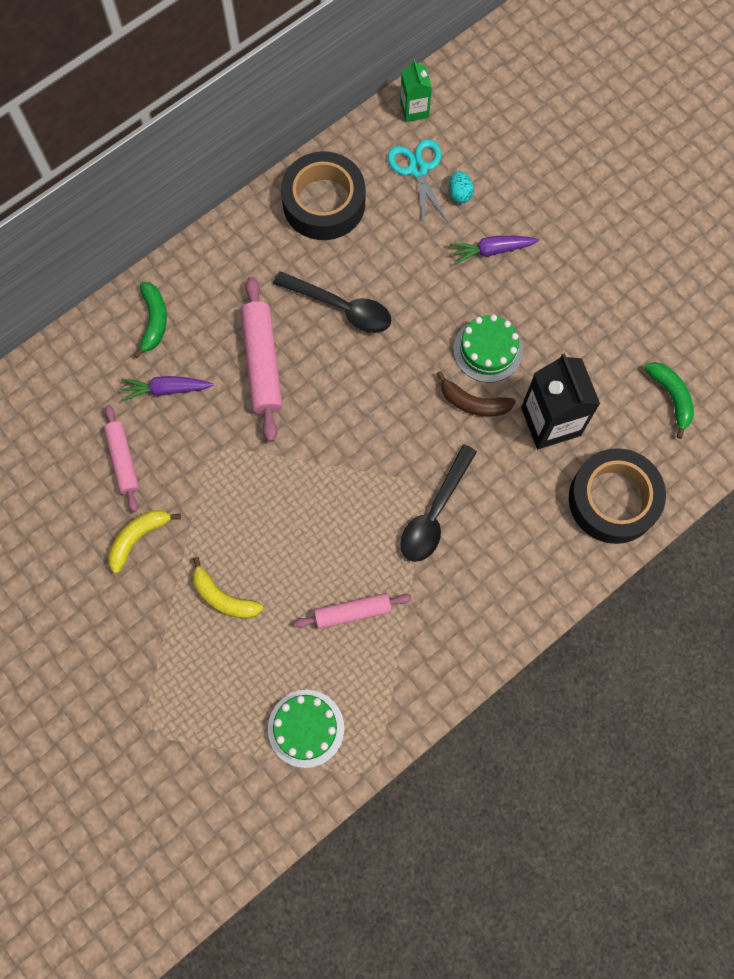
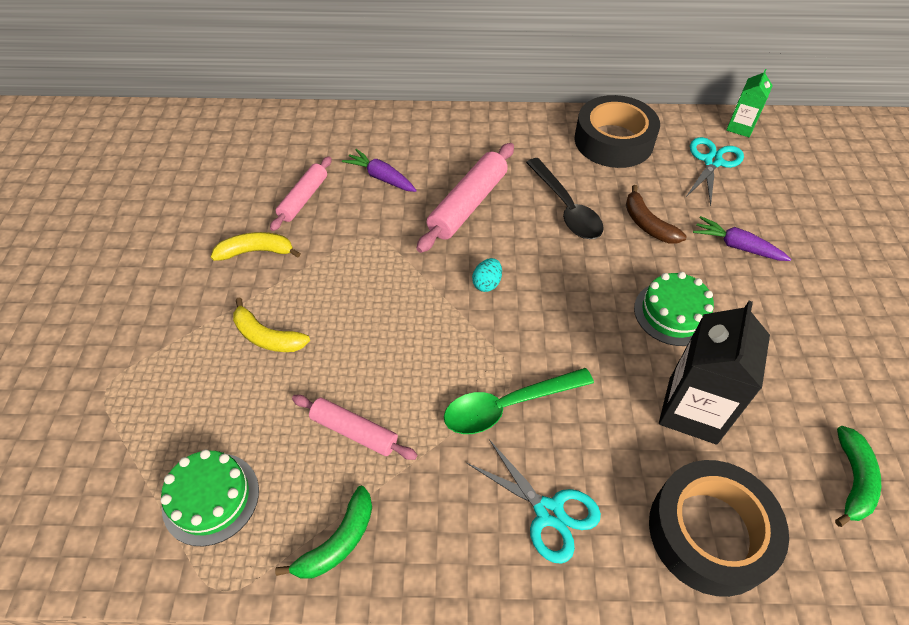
camera: 40 degrees right, 20 degrees down
green banana [133,282,167,358] -> green banana moved to [275,486,372,579]
yellow banana [192,557,264,619] -> yellow banana turned 45 degrees counterclockwise [233,297,310,352]
black spoon [401,445,477,562] -> green spoon [444,368,594,434]
brown banana [437,371,516,417] -> brown banana moved to [626,185,687,244]
turquoise egg [449,171,474,203] -> turquoise egg moved to [472,258,502,292]
none -> turquoise scissors [467,439,601,564]

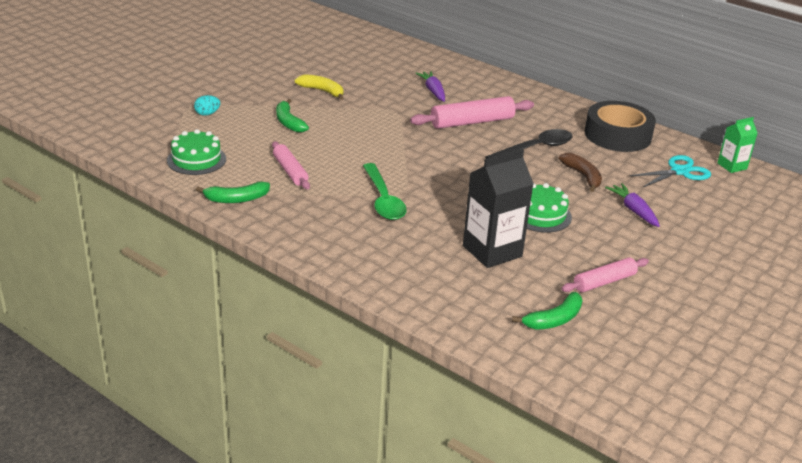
camera: 35 degrees right, 20 degrees down
yellow banana [233,297,310,352] -> green banana [276,99,309,133]
pink rolling pin [270,156,332,231] -> pink rolling pin moved to [561,257,649,292]
green spoon [444,368,594,434] -> green spoon turned 120 degrees counterclockwise [363,163,407,220]
turquoise scissors [467,439,601,564] -> none
turquoise egg [472,258,502,292] -> turquoise egg moved to [194,95,221,116]
black spoon [526,158,604,239] -> black spoon turned 135 degrees counterclockwise [485,129,573,159]
brown banana [626,185,687,244] -> brown banana turned 150 degrees clockwise [559,153,602,192]
black tape [649,460,789,597] -> none

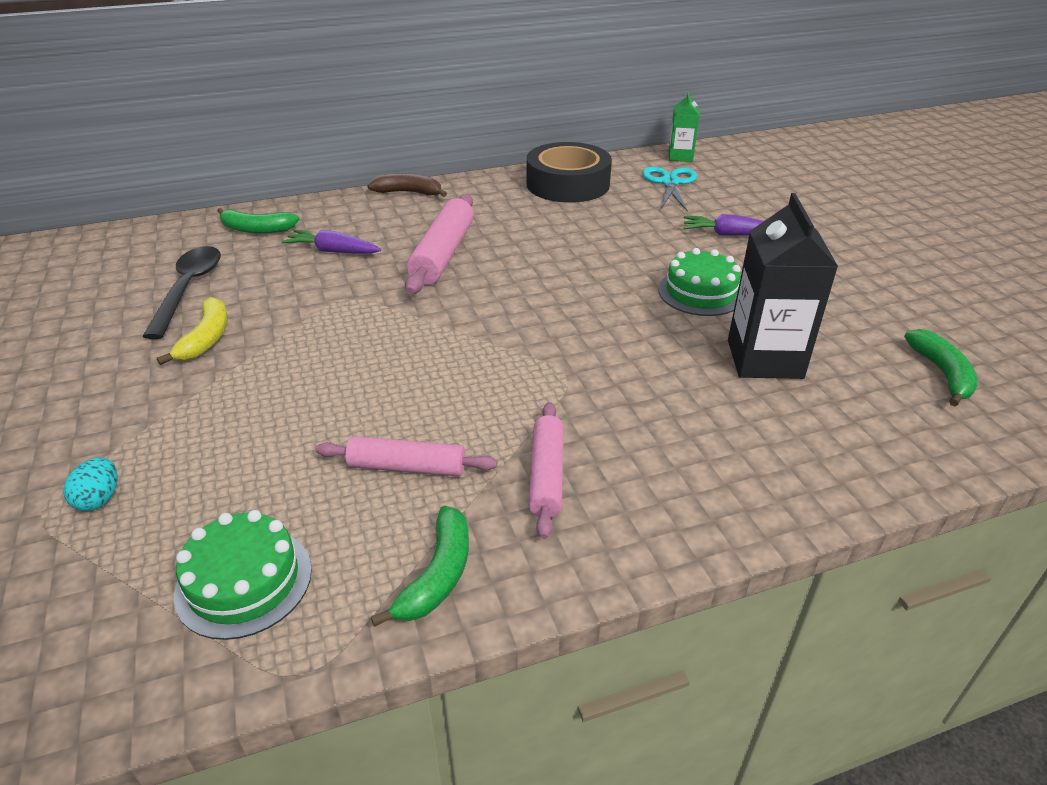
camera: 55 degrees left, 5 degrees up
green banana [276,99,309,133] -> green banana moved to [217,208,300,234]
yellow banana [294,74,344,100] -> yellow banana turned 120 degrees clockwise [157,297,228,365]
green spoon [363,163,407,220] -> none
black spoon [485,129,573,159] -> black spoon moved to [142,246,221,339]
brown banana [559,153,602,192] -> brown banana moved to [367,173,447,197]
pink rolling pin [561,257,649,292] -> pink rolling pin moved to [529,402,564,539]

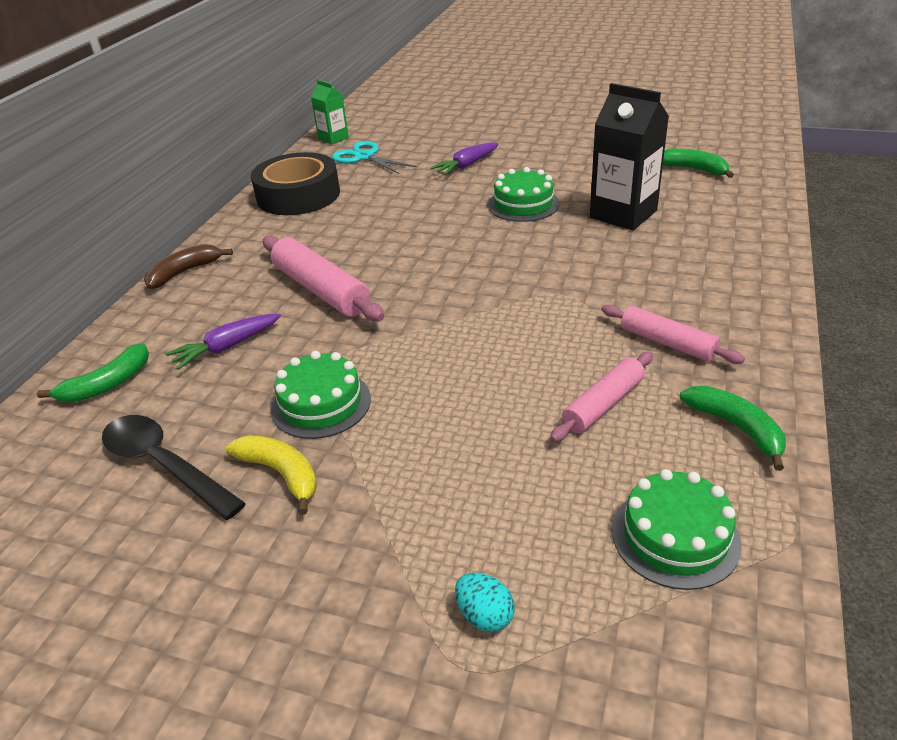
camera: 50 degrees left, 0 degrees up
none -> green cake [271,351,371,439]

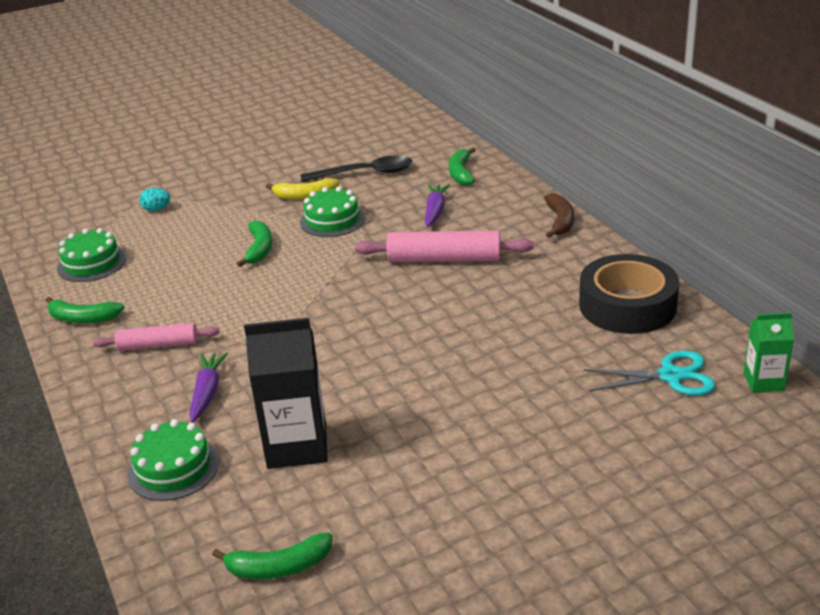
camera: 135 degrees right, 5 degrees down
purple carrot [430,143,499,175] -> purple carrot moved to [189,352,228,422]
green cake [488,167,560,222] -> green cake moved to [128,419,219,501]
pink rolling pin [550,352,653,442] -> none
none -> green banana [237,220,272,267]

